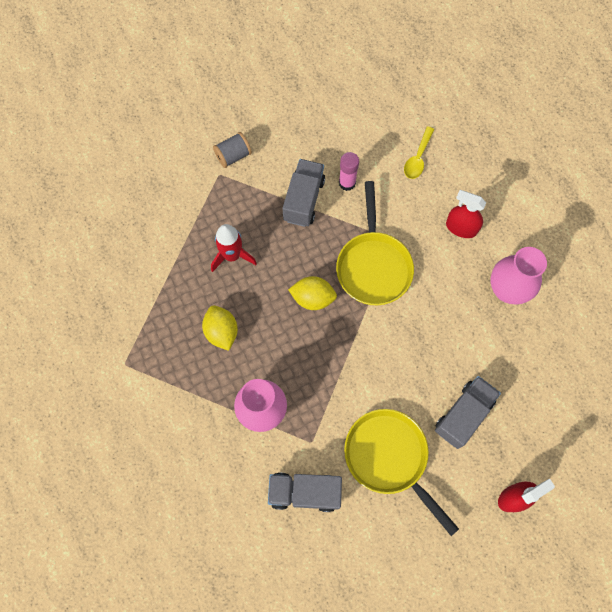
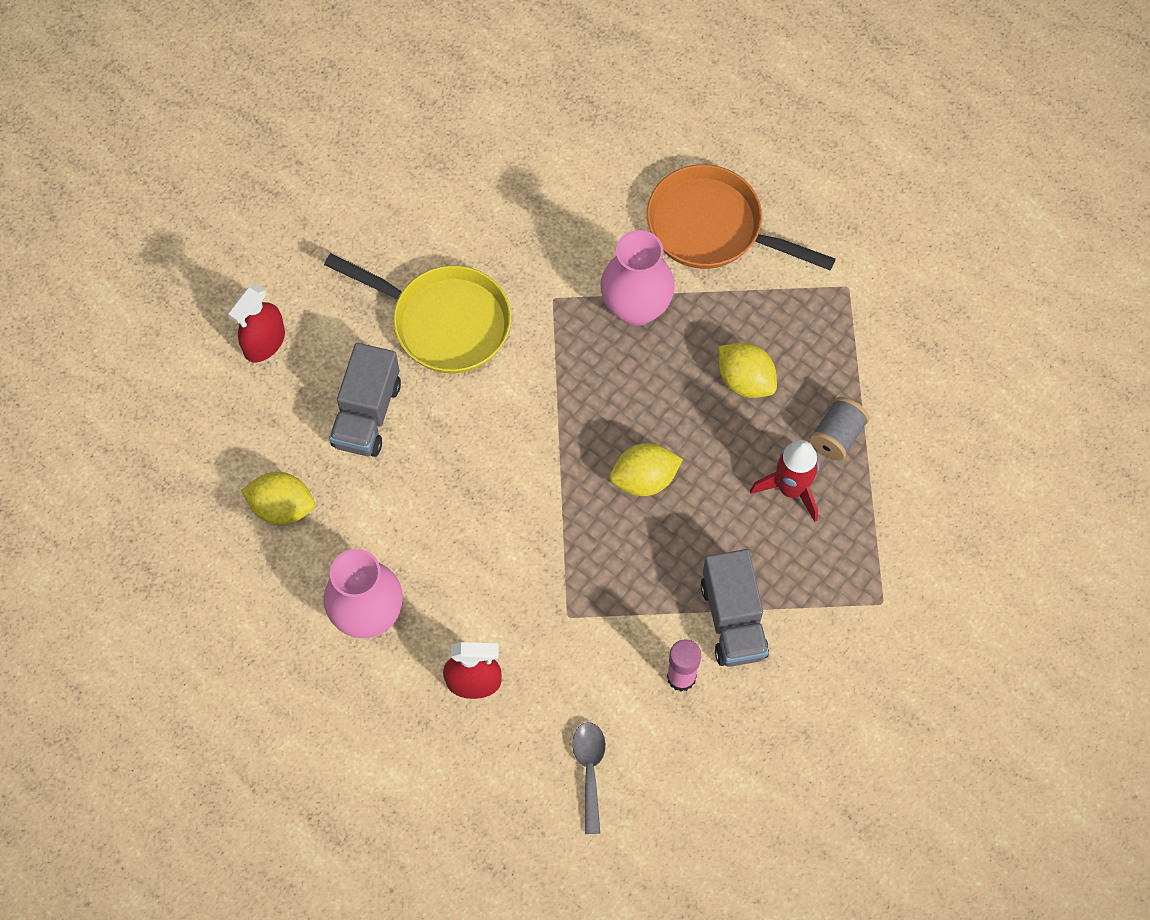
camera: 155 degrees right, 5 degrees down
grey spool [213,132,252,168] -> grey spool moved to [810,397,870,461]
grey truck [268,473,342,512] -> none
yellow pan [336,181,414,305] -> none
yellow spoon [404,126,435,179] -> grey spoon [572,722,606,834]
none -> yellow lemon [241,472,315,525]
none -> orange pan [647,164,836,270]

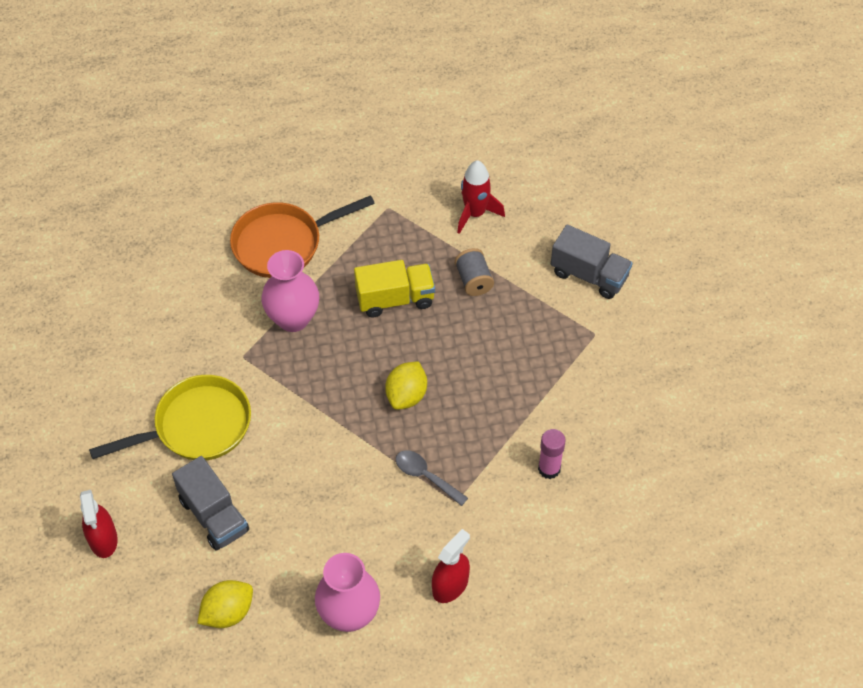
camera: 50 degrees left, 10 degrees down
grey spoon [572,722,606,834] -> grey spoon moved to [396,450,468,506]
grey truck [701,549,769,667] -> grey truck moved to [551,225,633,299]
yellow lemon [718,343,777,398] -> yellow truck [354,260,435,317]
red rocket [750,440,819,522] -> red rocket moved to [457,160,505,234]

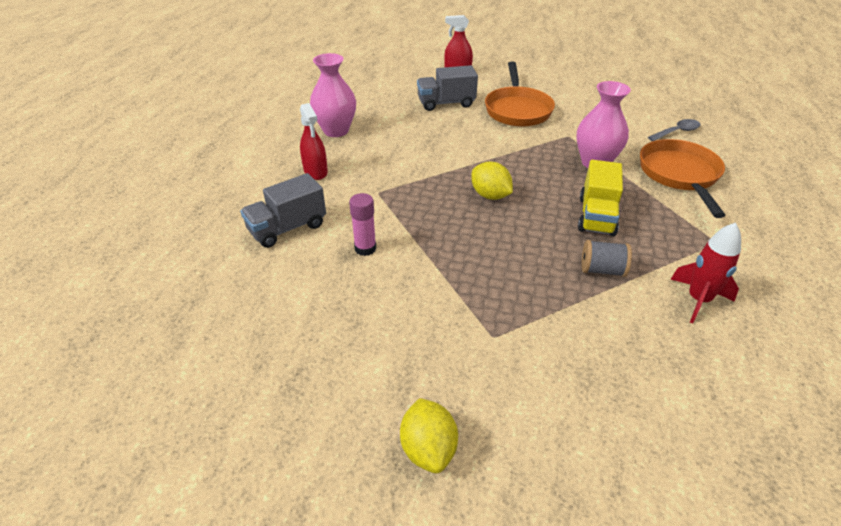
camera: 115 degrees right, 15 degrees down
yellow pan [89,375,251,460] -> orange pan [485,62,555,127]
yellow lemon [197,580,253,628] -> yellow lemon moved to [400,398,458,473]
grey spoon [396,450,468,506] -> grey spoon moved to [648,119,701,141]
grey truck [551,225,633,299] -> grey truck moved to [240,173,326,248]

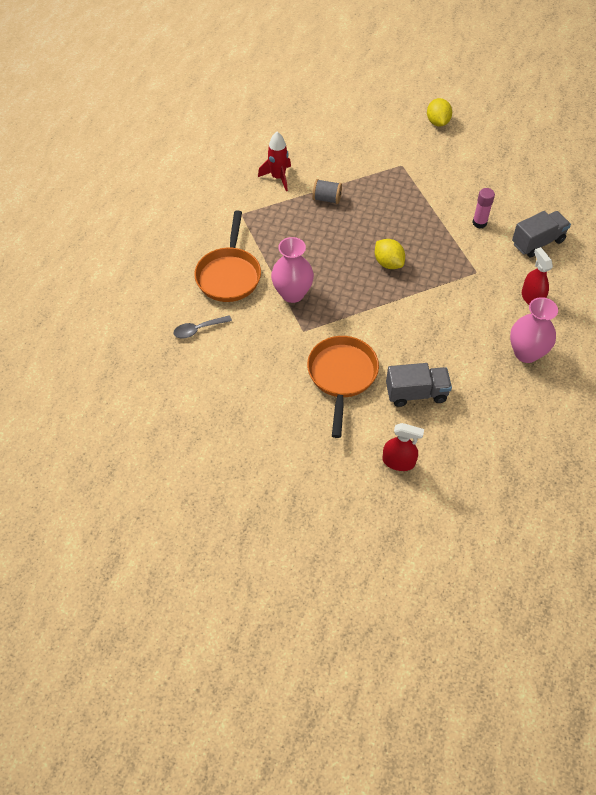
camera: 175 degrees left, 15 degrees up
yellow truck [578,160,623,236] -> none

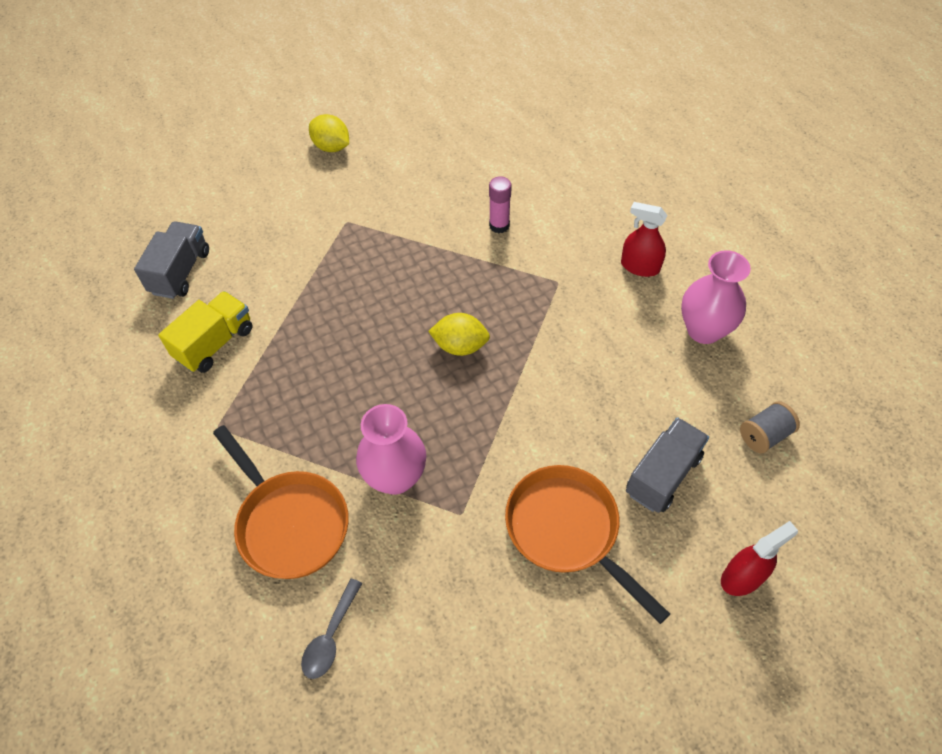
camera: 45 degrees left, 0 degrees up
red rocket [258,132,291,191] -> yellow truck [158,291,253,373]
grey spool [312,179,342,204] -> grey spool moved to [740,401,800,453]
grey truck [512,211,571,257] -> grey truck moved to [134,221,209,299]

